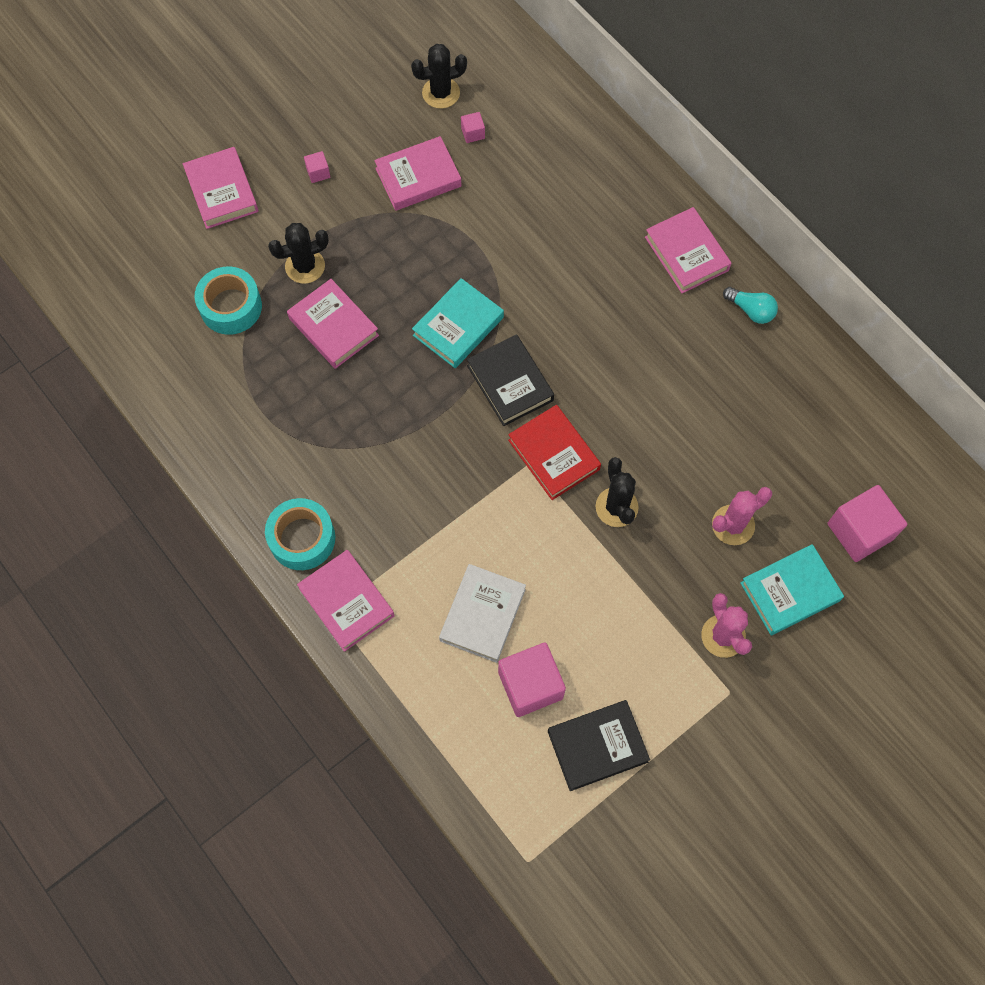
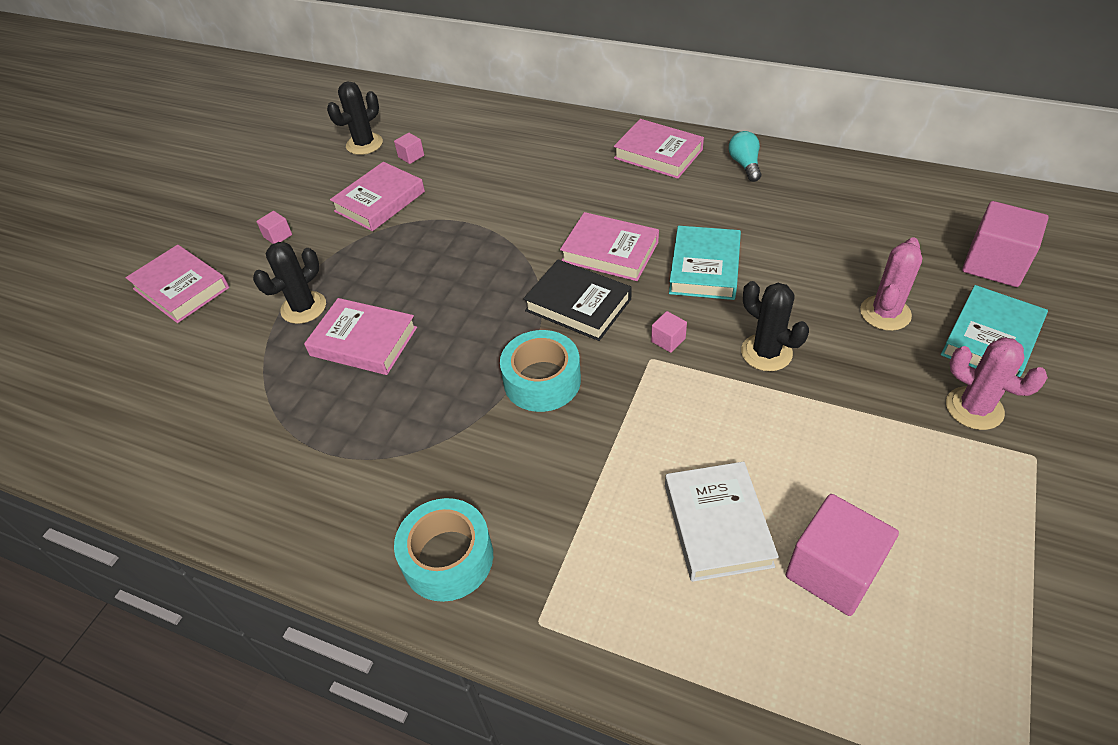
camera: 25 degrees left, 20 degrees down
turquoise tape [195,266,262,335] -> turquoise tape moved to [500,330,581,412]
pink book [297,550,395,652] -> pink book moved to [560,212,659,281]
turquoise book [412,278,504,368] -> turquoise book moved to [669,226,741,300]
red book [508,405,601,500] -> pink cube [651,311,687,353]
black book [548,700,650,791] -> none
turquoise light bulb [723,287,778,324] -> turquoise light bulb turned 105 degrees counterclockwise [728,131,761,182]

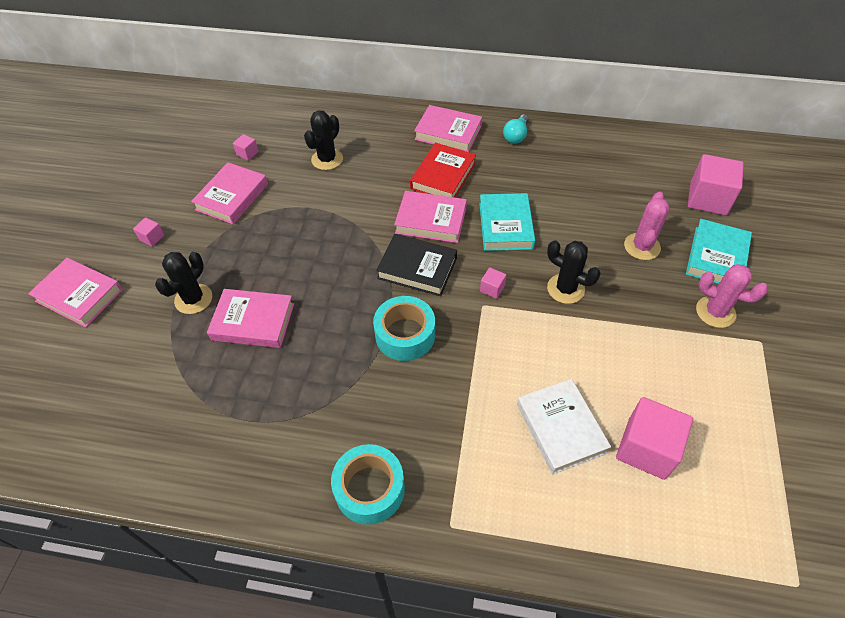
camera: 15 degrees left, 5 degrees up
black cactus [327,81,383,155] -> black cactus moved to [304,110,343,170]
turquoise light bulb [728,131,761,182] -> turquoise light bulb turned 135 degrees counterclockwise [503,114,529,144]
none -> red book [410,143,476,197]

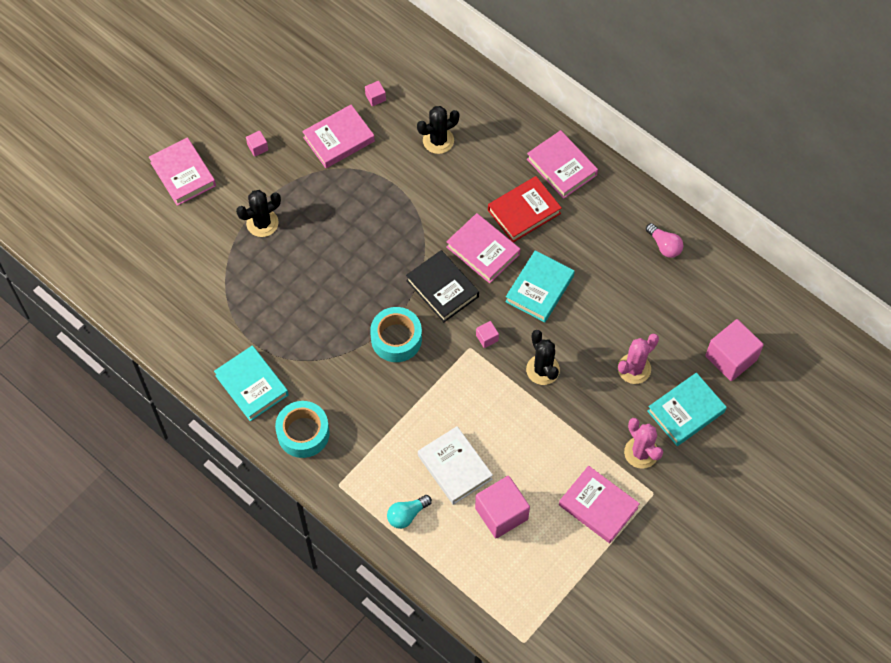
camera: 30 degrees right, 10 degrees up
pink book [207,289,294,348] -> pink book moved to [559,466,640,543]
turquoise light bulb [503,114,529,144] -> turquoise light bulb moved to [387,495,432,529]
white book [517,379,611,474] -> white book turned 45 degrees counterclockwise [418,426,493,505]
none -> turquoise book [214,346,289,421]
none -> pink light bulb [646,223,683,258]

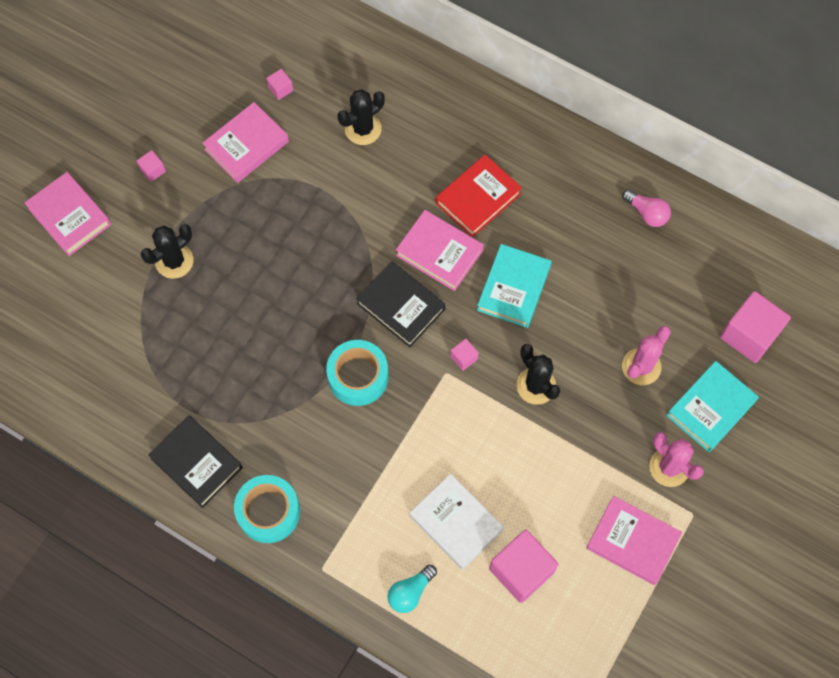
camera: 10 degrees left, 5 degrees up
turquoise book [214,346,289,421] -> black book [148,415,243,508]
pink book [527,130,598,199] -> none

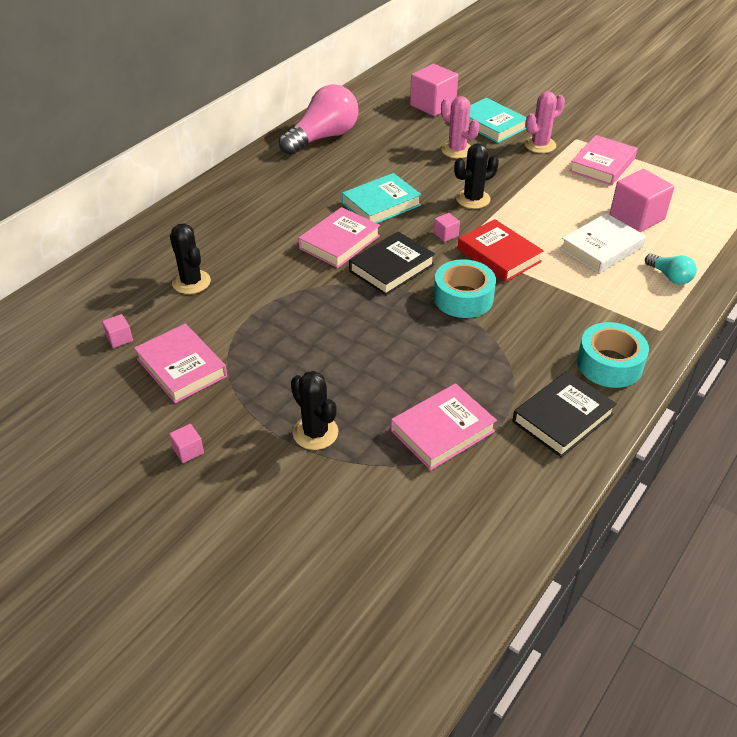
camera: 85 degrees left, 25 degrees down
pink book [24,172,111,256] -> pink book moved to [391,383,497,470]
red book [436,154,522,237] -> red book moved to [458,219,544,282]
turquoise book [477,244,552,328] -> turquoise book turned 60 degrees counterclockwise [342,173,422,223]
pink light bulb [622,189,671,227] -> pink light bulb [279,84,359,155], size x2.08

